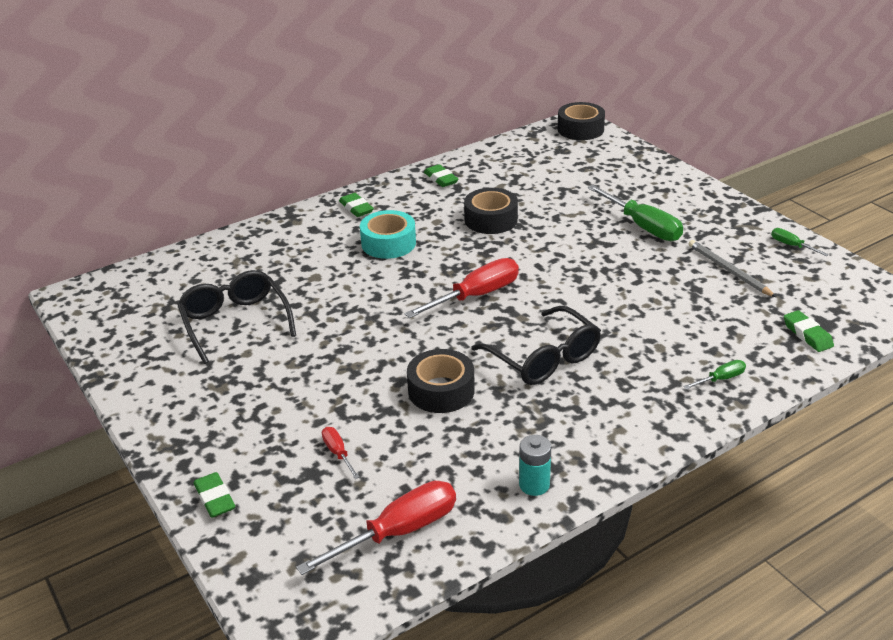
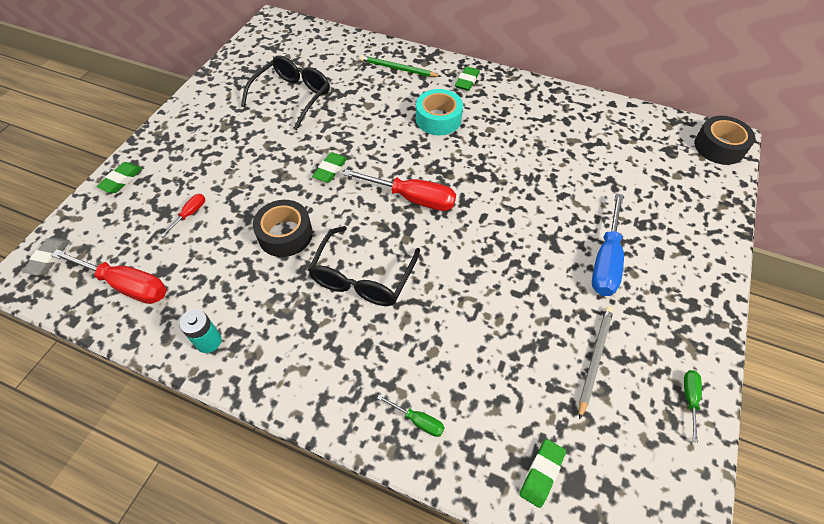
camera: 55 degrees right, 20 degrees up
green eraser [424,164,459,187] -> green eraser moved to [312,152,347,183]
black tape [464,188,518,234] -> none
green screwdriver [587,185,683,241] -> blue screwdriver [592,193,624,296]
none -> grey eraser [22,238,70,276]
none -> green pencil [360,55,442,77]

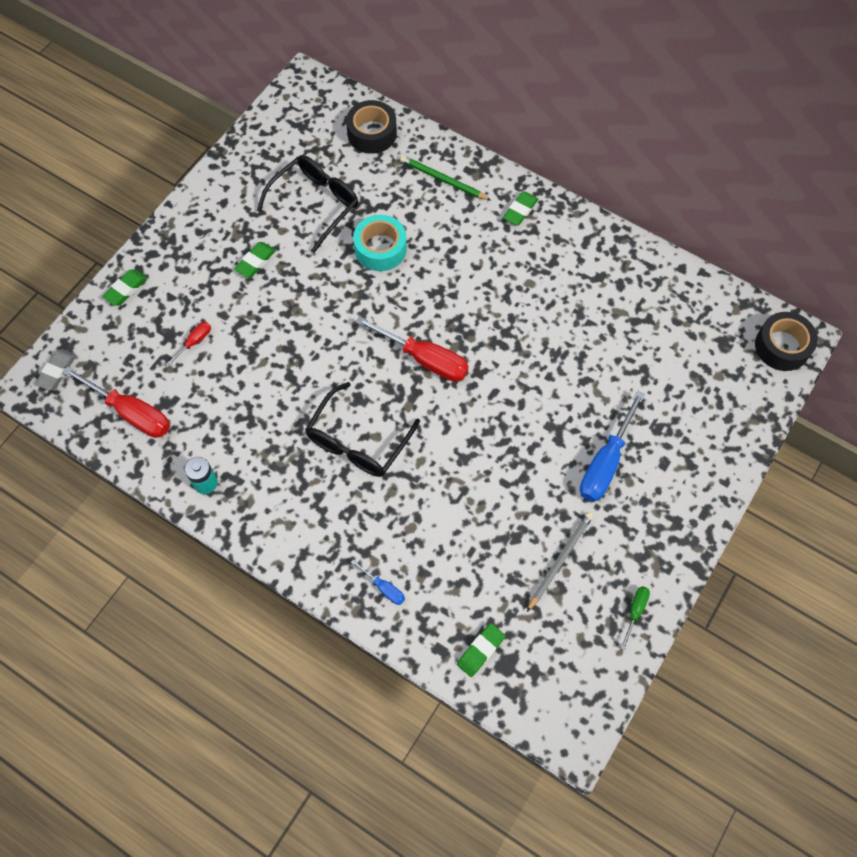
camera: 10 degrees right, 10 degrees up
black tape [253,200,313,257] -> black tape moved to [346,100,397,154]
green eraser [312,152,347,183] -> green eraser moved to [234,242,276,278]
green screwdriver [377,394,445,437] -> blue screwdriver [351,559,405,605]
turquoise tape [416,89,463,135] -> turquoise tape moved to [353,215,407,271]

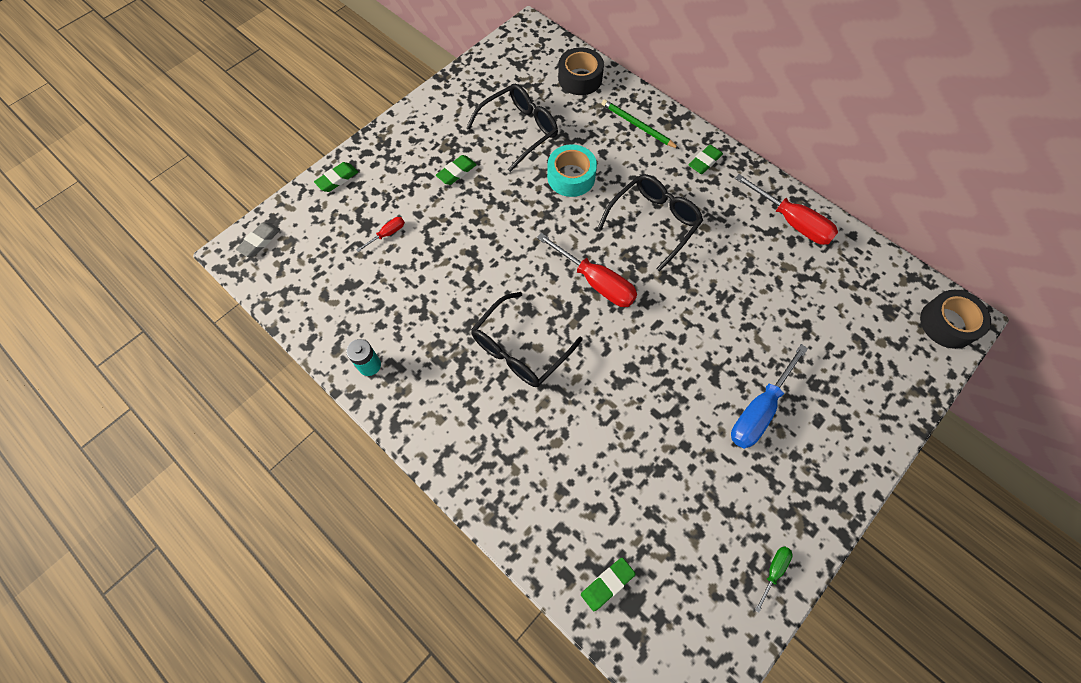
camera: 10 degrees right, 0 degrees up
red screwdriver [63,366,170,438] -> red screwdriver moved to [735,174,838,245]
blue screwdriver [351,559,405,605] -> none
grey pencil [527,512,593,612] -> none
none -> black glasses [598,174,703,272]

